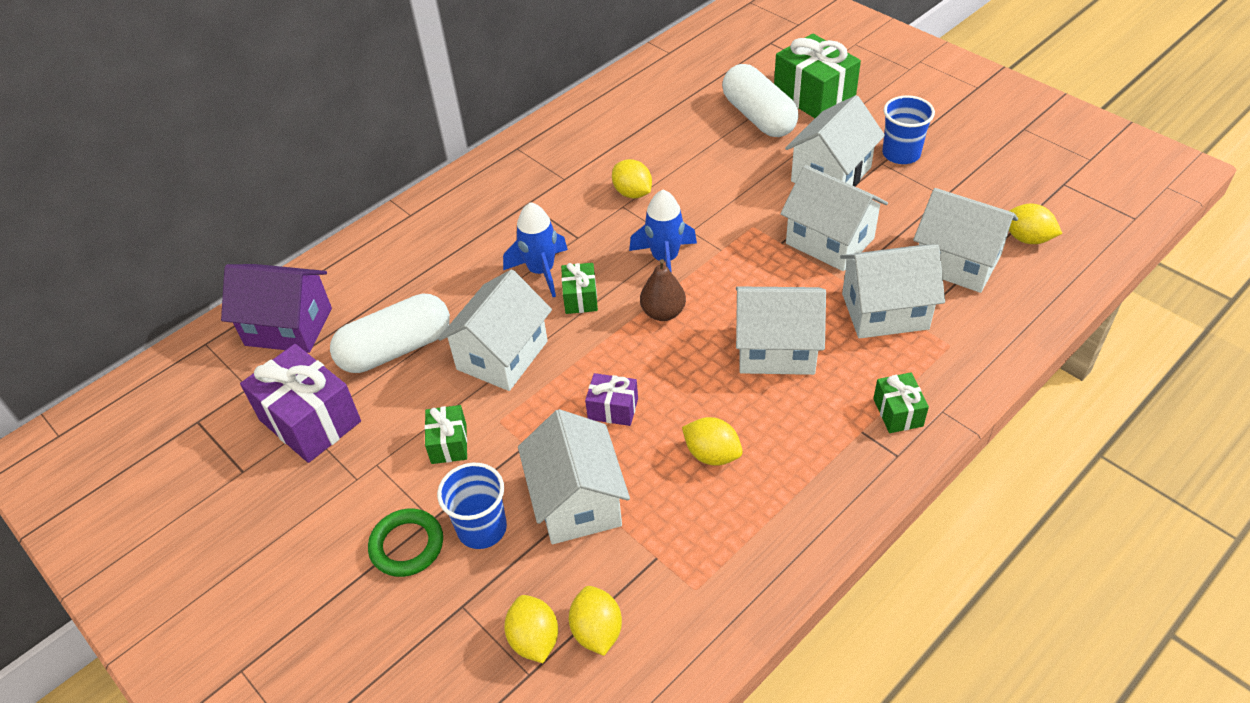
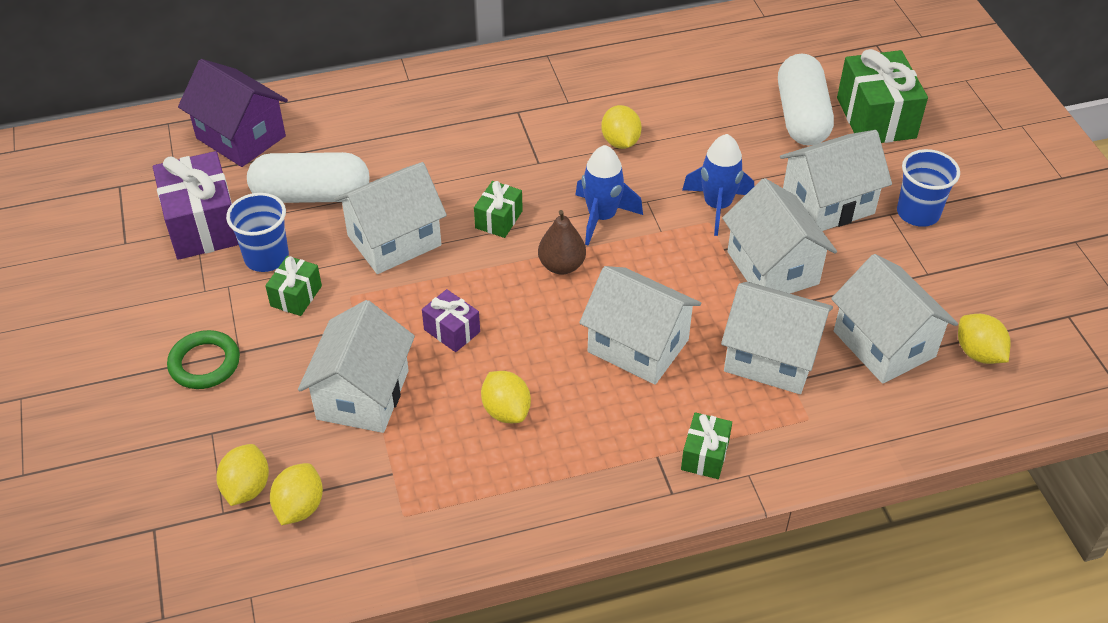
camera: 25 degrees right, 0 degrees up
blue cup [437,463,507,549] -> blue cup moved to [226,193,289,272]
blue rocket [503,202,568,297] -> blue rocket moved to [682,134,754,236]

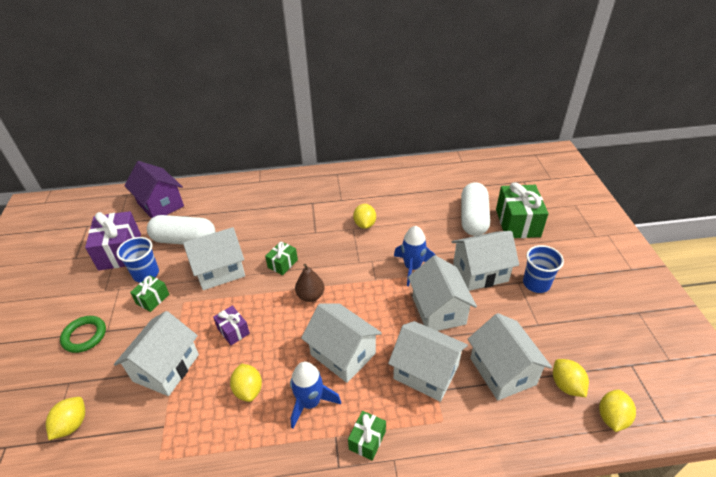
camera: 10 degrees right, 5 degrees down
yellow lemon [270,463,323,525] -> yellow lemon moved to [599,390,636,432]
blue rocket [575,145,643,246] -> blue rocket moved to [290,362,341,429]

